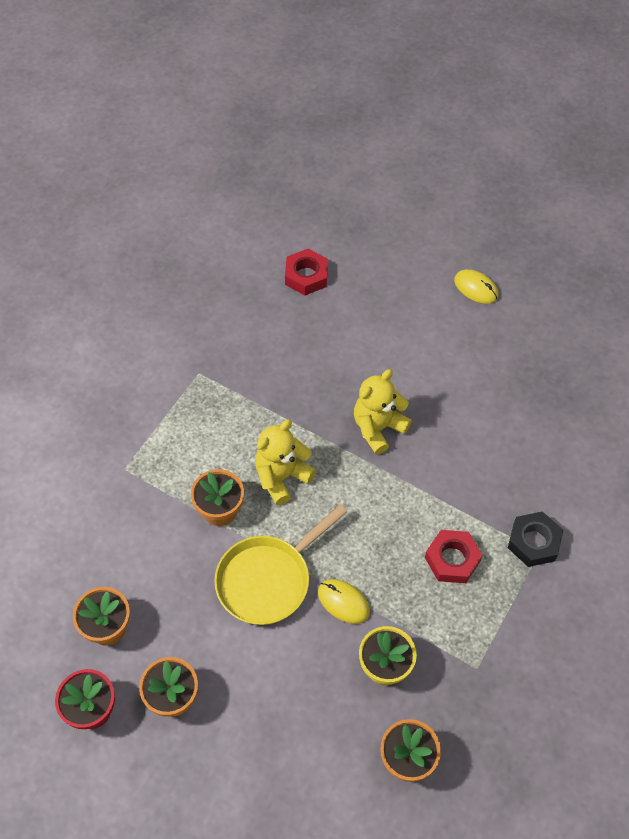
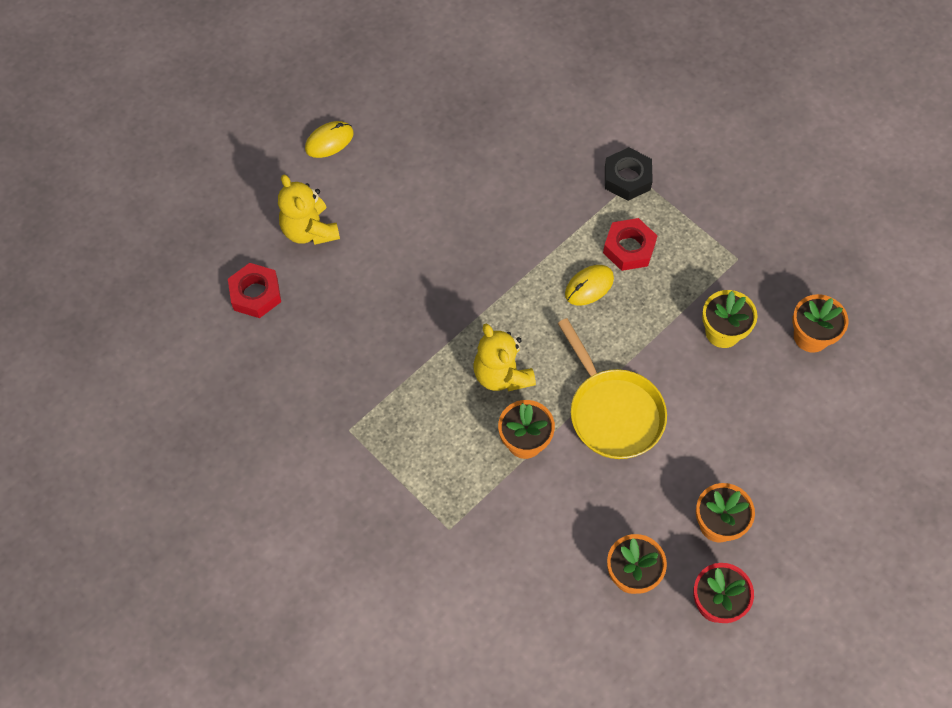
camera: 75 degrees left, 5 degrees up
yellow mouse [318,579,370,624] -> yellow mouse moved to [565,265,614,305]
yellow teddy bear [354,369,412,455] -> yellow teddy bear moved to [278,175,340,245]

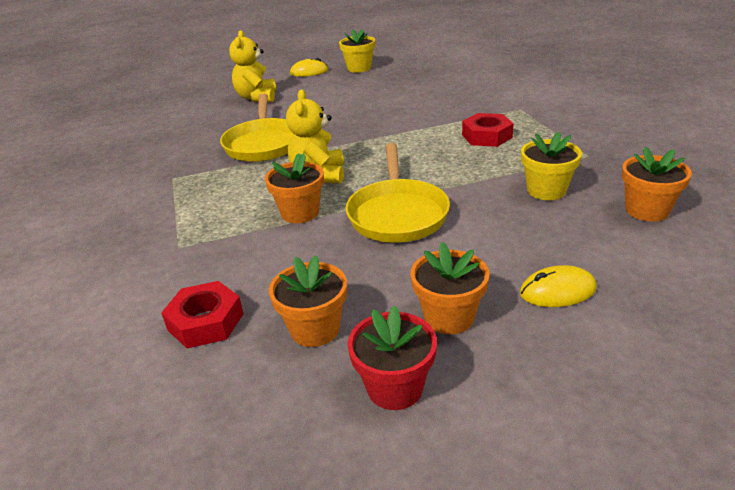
camera: 30 degrees right, 30 degrees down
red nut [228,263,281,318] -> red nut moved to [161,281,244,348]
yellow mouse [565,265,614,305] -> yellow mouse moved to [520,265,597,307]
black nut [605,147,653,201] -> none
none -> yellow pan [220,94,293,162]
none -> yellow flower pot [339,29,375,73]

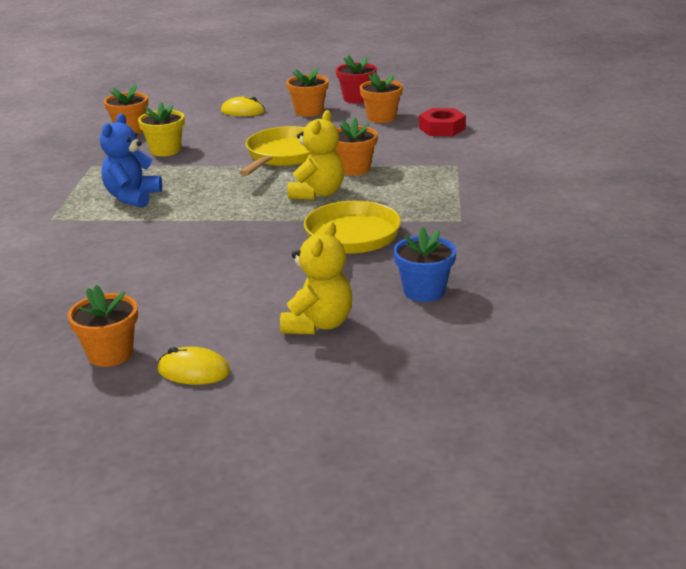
camera: 160 degrees left, 5 degrees down
yellow flower pot [339,29,375,73] -> orange flower pot [68,285,138,367]
red nut [462,113,514,147] -> blue teddy bear [100,113,162,208]
none -> blue flower pot [393,227,456,302]

